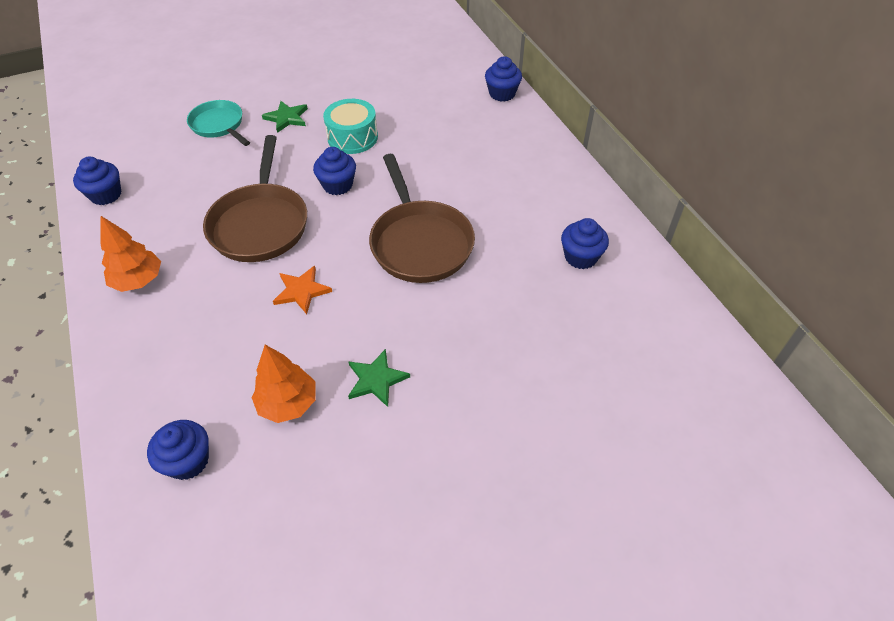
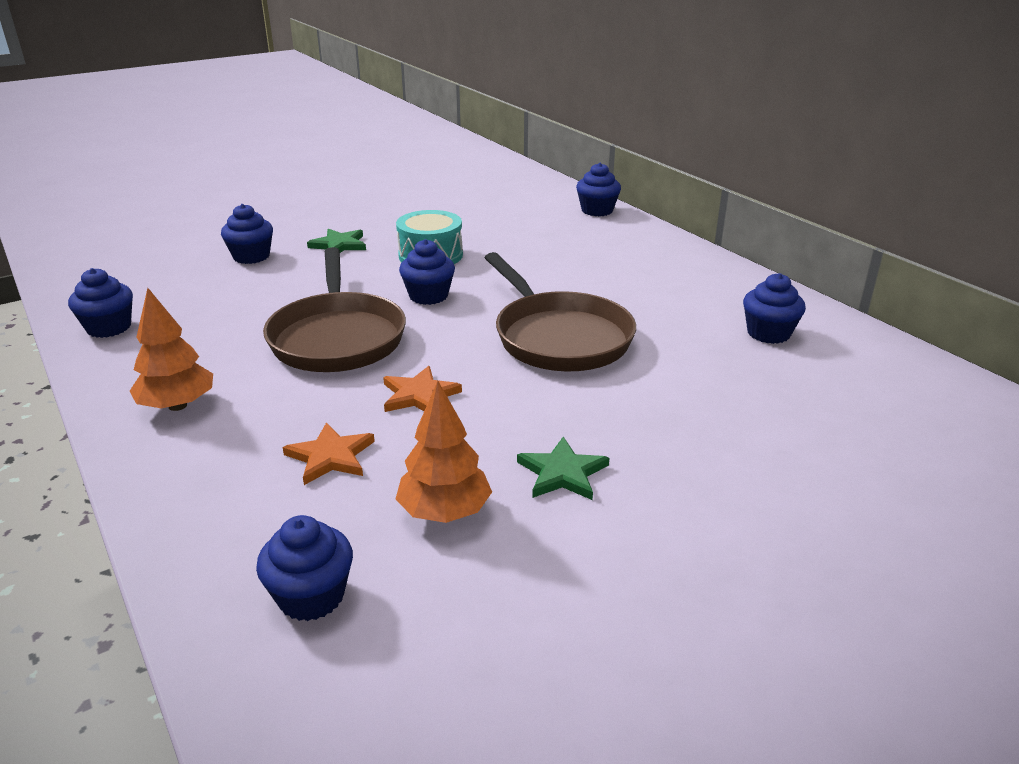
camera: 10 degrees left, 20 degrees down
turquoise pan [187,100,250,146] -> blue cupcake [221,204,273,264]
none -> orange star [283,422,375,485]

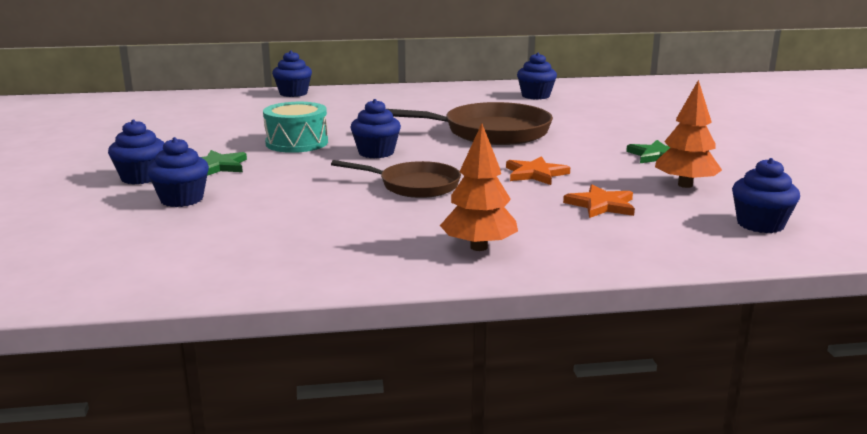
camera: 65 degrees left, 10 degrees down
blue cupcake [68,268,133,338] -> blue cupcake moved to [108,119,164,184]
brown pan [263,247,406,372] -> brown pan [331,160,461,198], size x0.62

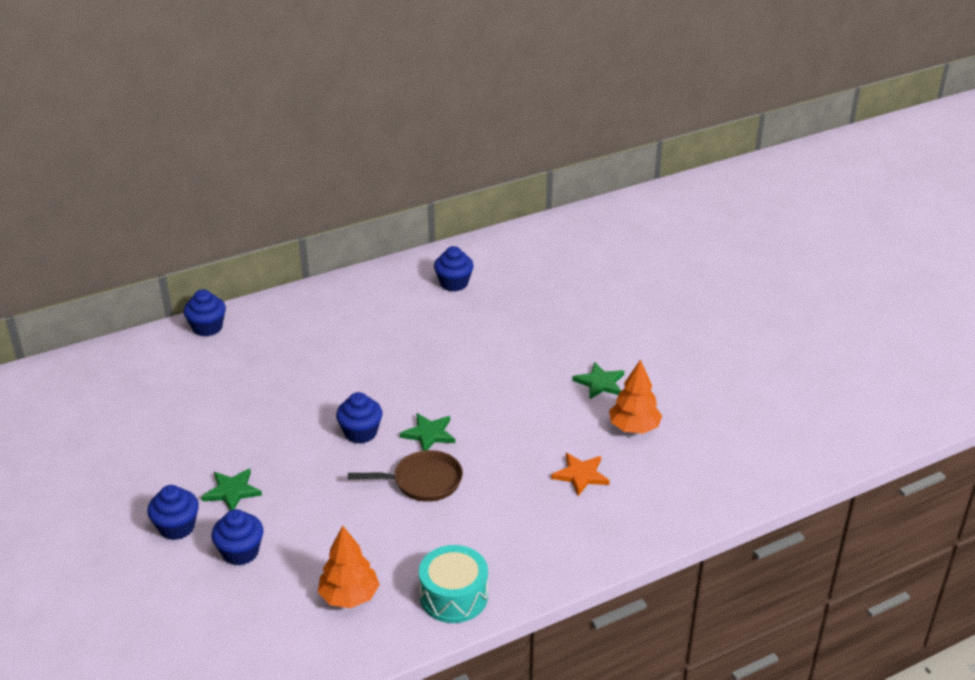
camera: 20 degrees left, 15 degrees up
turquoise drum [263,102,328,153] -> turquoise drum moved to [419,545,488,623]
brown pan [387,102,553,145] -> none
orange tree [440,124,518,251] -> orange tree moved to [318,525,380,608]
orange star [506,156,570,185] -> none
blue cupcake [732,158,800,233] -> none
none -> green star [400,413,455,451]

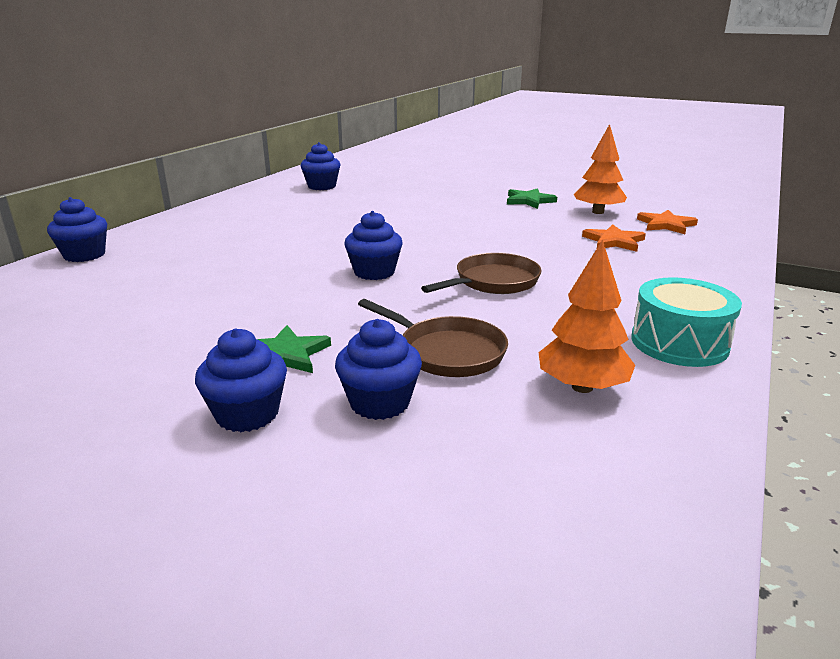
camera: 35 degrees left, 10 degrees down
green star [400,413,455,451] -> none
none -> brown pan [358,299,508,377]
none -> orange star [637,210,698,234]

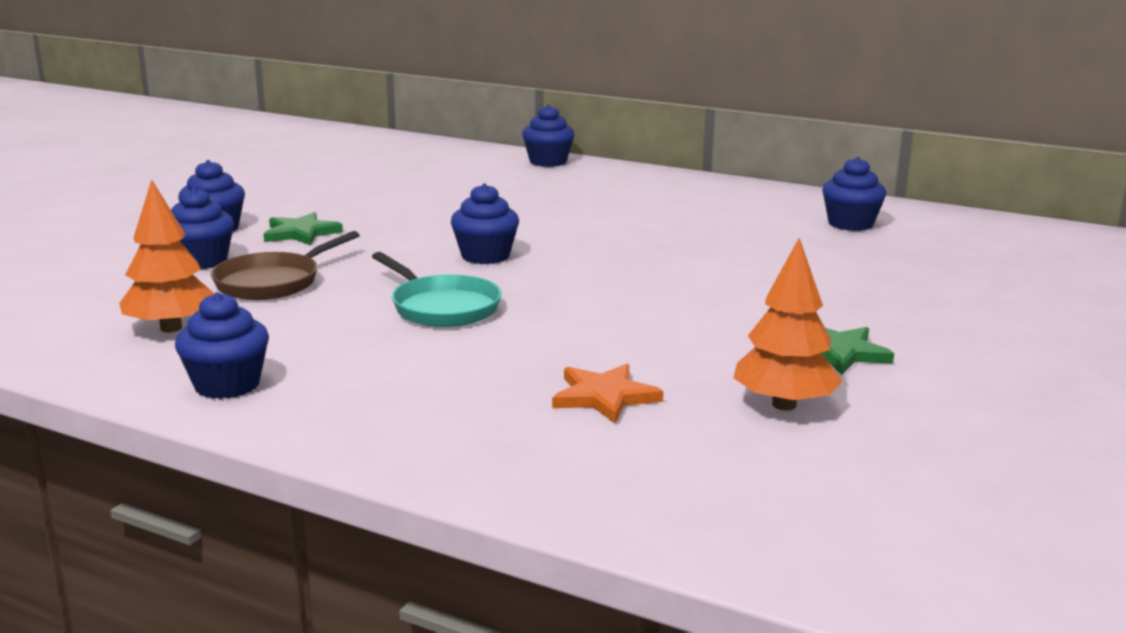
camera: 90 degrees right, 5 degrees down
brown pan [421,253,542,294] -> turquoise pan [372,252,502,327]
turquoise drum [631,277,742,367] -> blue cupcake [175,292,269,399]
orange star [637,210,698,234] -> none

